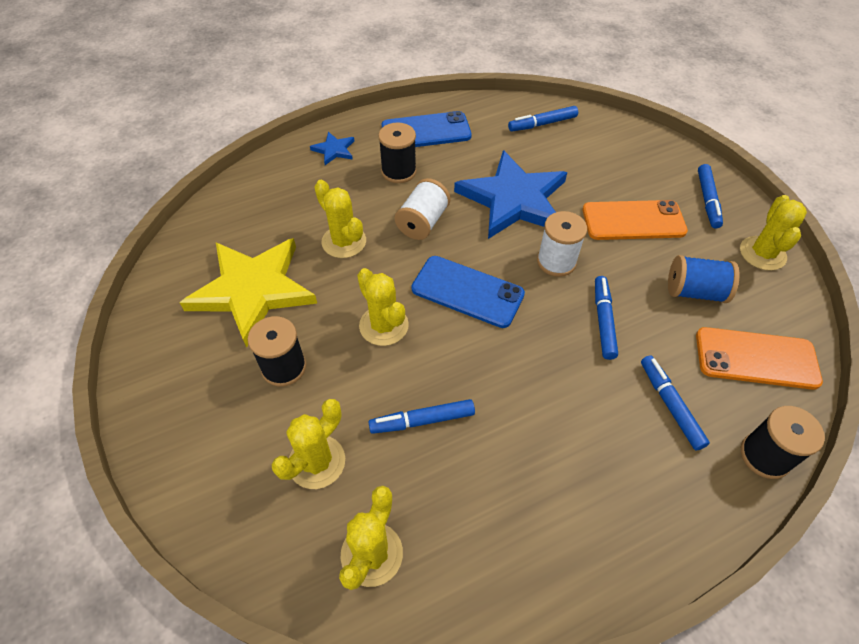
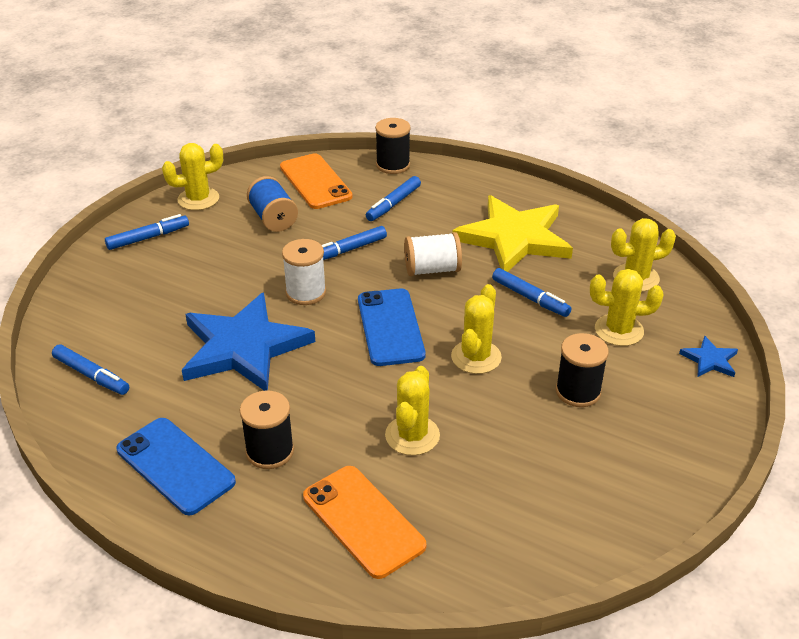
camera: 125 degrees left, 15 degrees down
yellow star [180,238,317,348] -> yellow star moved to [452,195,573,272]
blue star [310,132,354,165] -> blue star moved to [679,335,738,377]
white spool [395,178,450,240] -> white spool moved to [404,232,462,276]
orange phone [583,200,688,240] -> orange phone moved to [303,466,426,579]

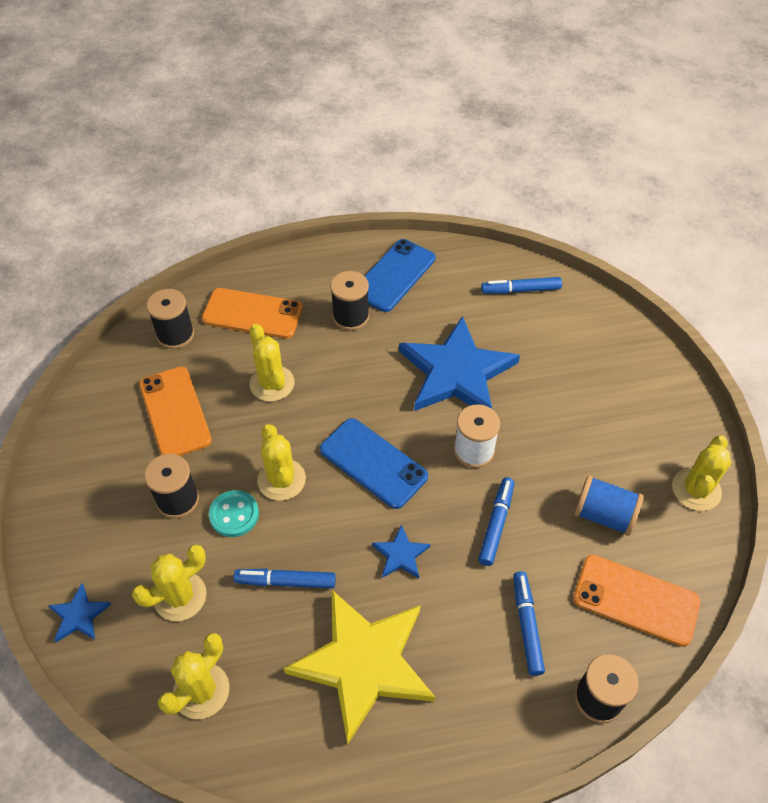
camera: 140 degrees right, 15 degrees up
blue marker [105,214,189,250] -> none
blue phone [116,418,236,515] -> blue phone turned 60 degrees counterclockwise [365,239,435,312]
white spool [404,232,462,276] -> blue star [372,524,431,579]
none -> orange phone [139,366,212,456]
none -> black spool [146,289,194,349]
none -> turquoise button [209,490,259,537]

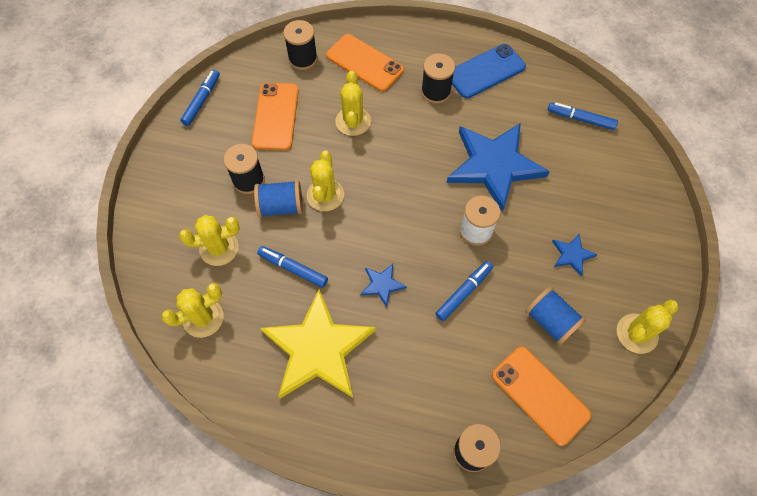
camera: 25 degrees right, 10 degrees up
blue star [49,583,111,642] -> blue star moved to [552,234,598,276]
turquoise button [209,490,259,537] -> blue spool [254,180,303,217]
blue phone [320,418,428,509] -> none
blue marker [513,571,545,676] -> blue marker moved to [180,70,220,126]

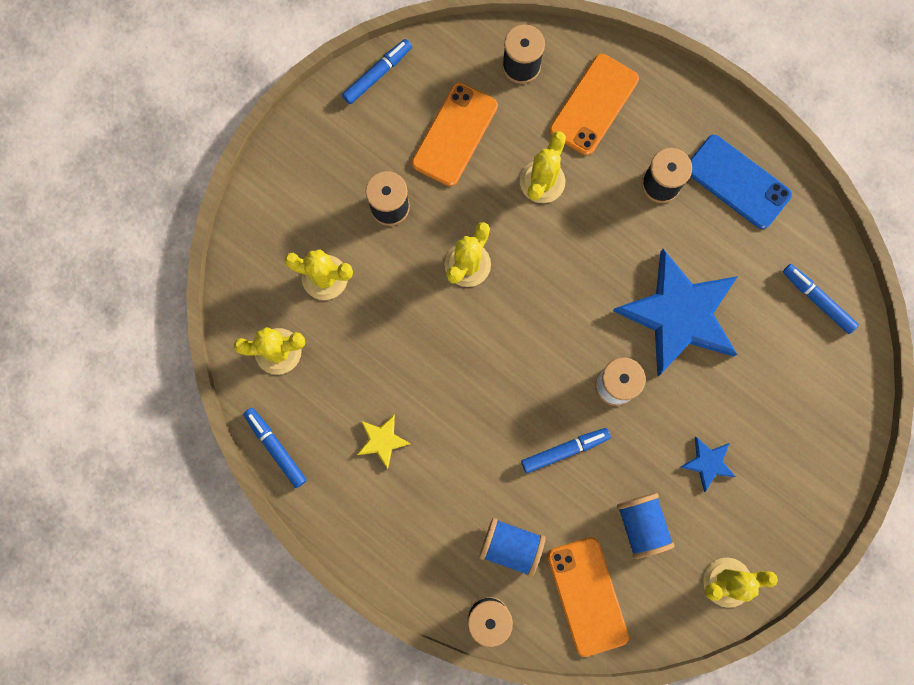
camera: 25 degrees right, 15 degrees up
blue spool [254,180,303,217] -> blue spool moved to [479,518,545,577]
blue marker [257,246,328,288] -> blue marker moved to [243,408,307,488]
yellow star [260,289,376,398] -> yellow star [357,414,411,469], size x0.42
orange phone [326,34,404,92] -> orange phone turned 60 degrees clockwise [550,54,639,155]
blue star [361,264,407,308] -> none
blue phone [452,44,526,98] -> blue phone turned 45 degrees clockwise [690,135,792,229]

